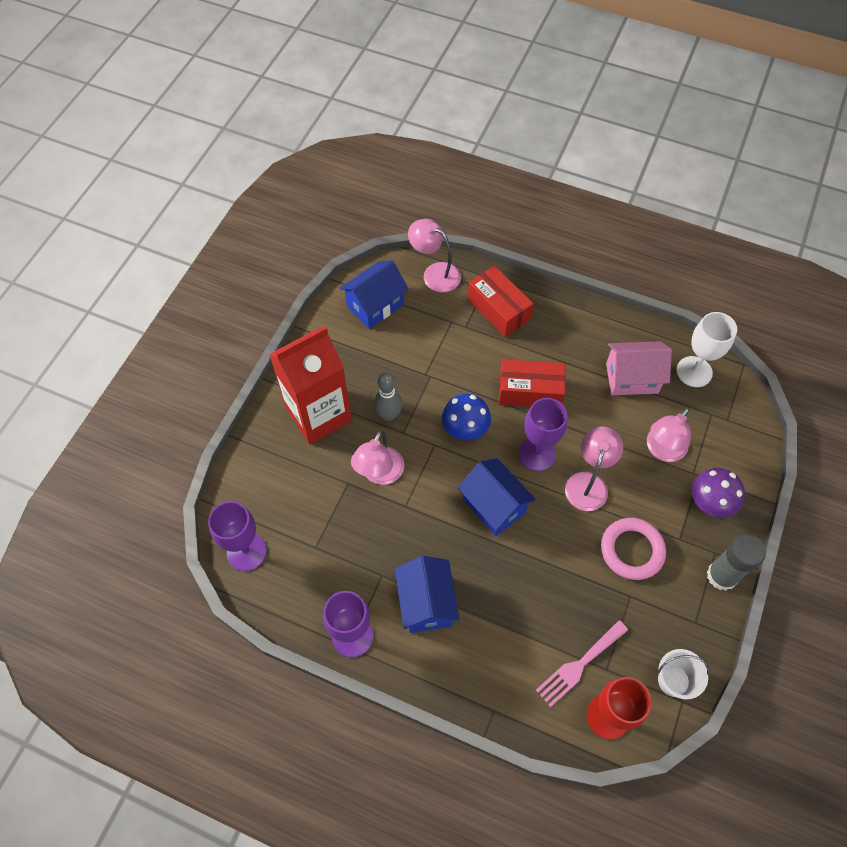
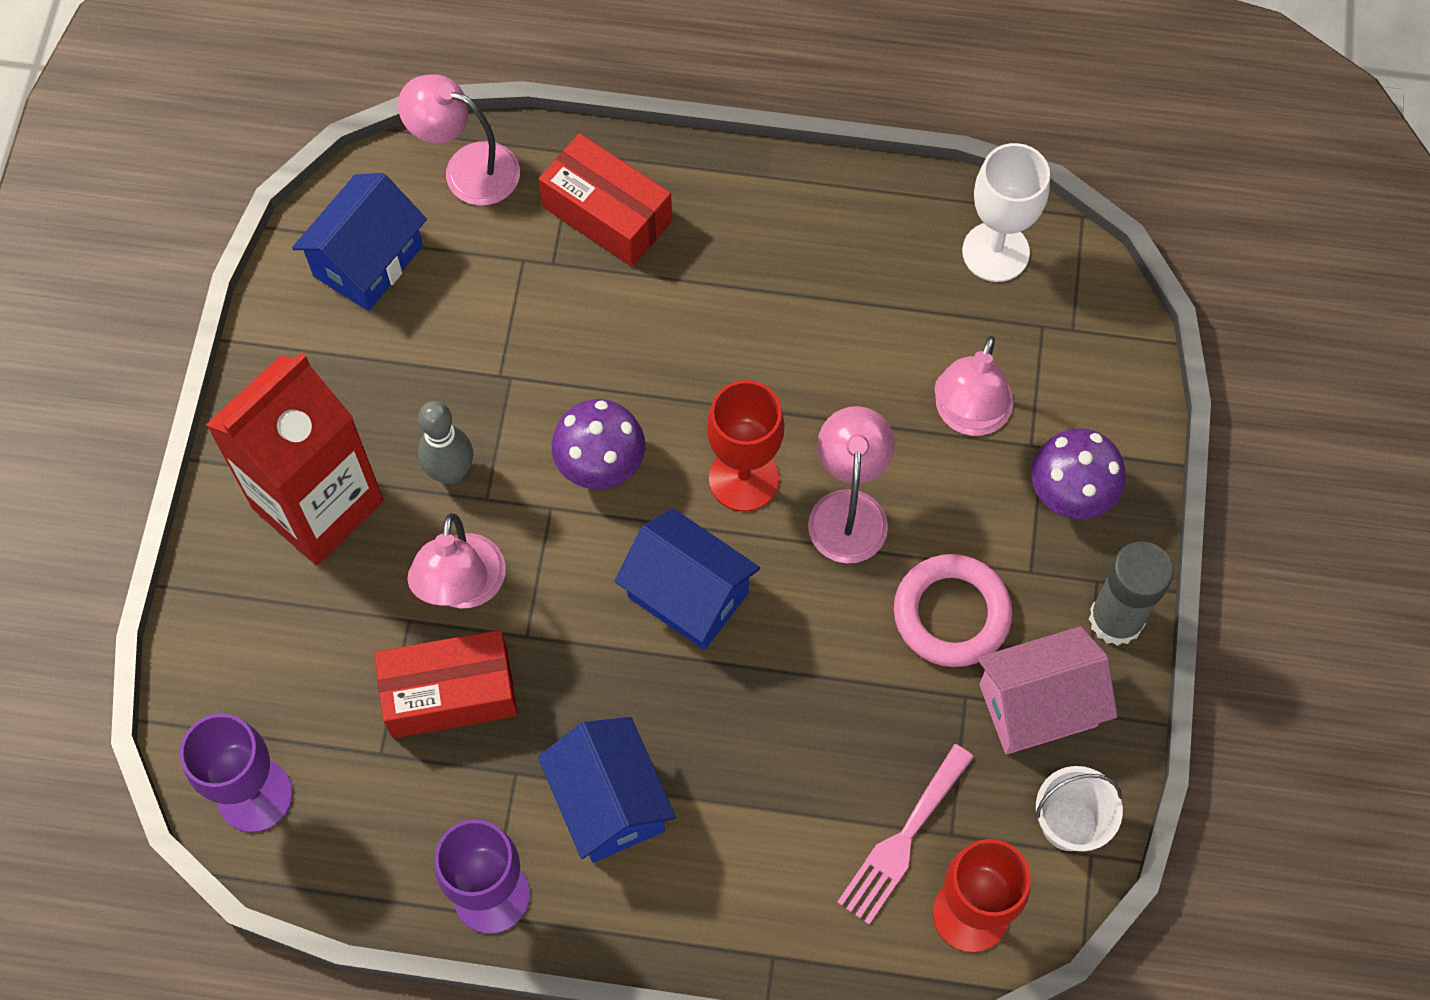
camera: 15 degrees left, 5 degrees up
blue mushroom [442,394,491,440] -> purple mushroom [551,399,645,489]
red box [499,359,566,407] -> red box moved to [374,630,517,738]
purple goblet [519,398,567,471] -> red goblet [707,380,785,512]
pink house [606,341,672,395] -> pink house moved to [977,626,1117,754]

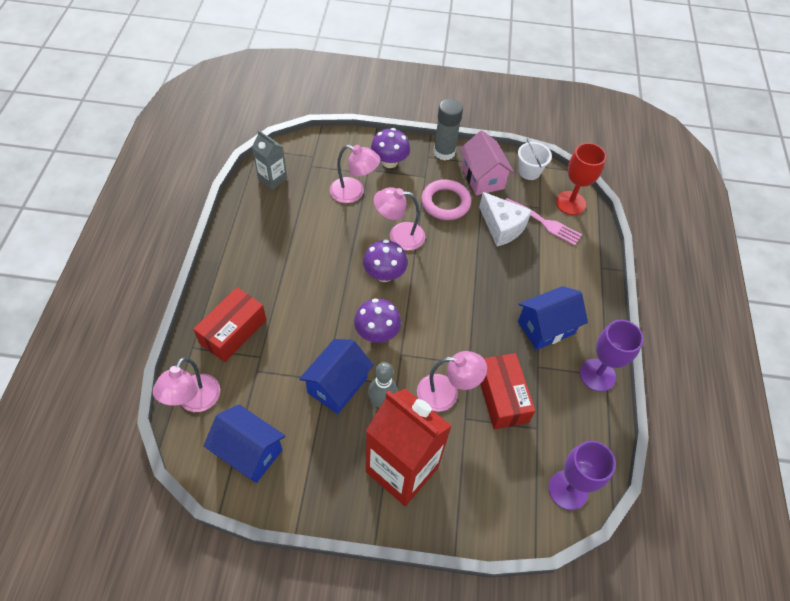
camera: 95 degrees left, 10 degrees down
blue house [614,508,760,650] -> blue house moved to [299,339,374,414]
red goblet [707,380,785,512] -> purple mushroom [363,240,407,282]
white goblet [962,143,1050,282] -> grey carton [252,130,287,190]
none -> white cheese [479,192,532,246]

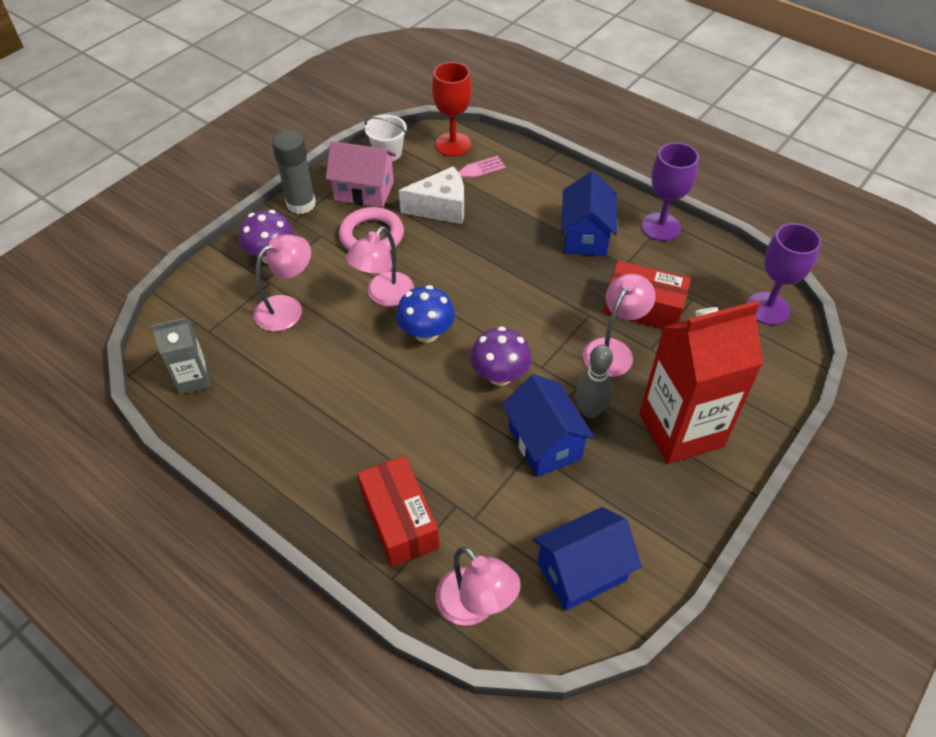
camera: 55 degrees left, 5 degrees down
purple mushroom [363,240,407,282] -> blue mushroom [396,285,455,343]

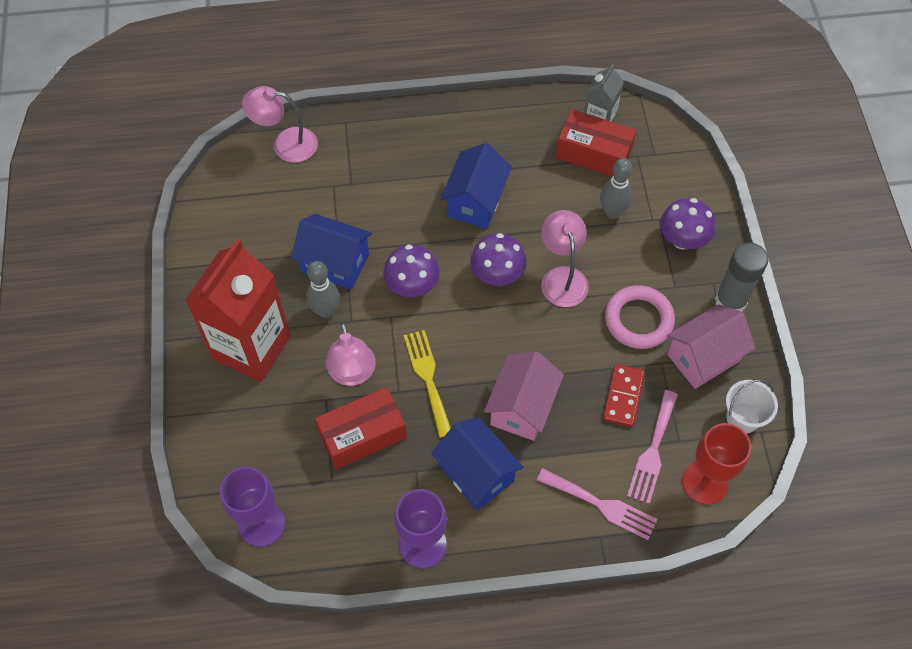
camera: 135 degrees right, 10 degrees up
pink lamp [253,234,311,332] -> grey bowling pin [600,158,632,219]
red box [357,456,439,567] -> red box moved to [556,109,636,176]
blue mushroom [396,285,455,343] -> purple mushroom [470,233,526,286]
white cheese [399,167,464,224] -> red domino [603,364,645,427]
blue house [533,507,642,611] -> blue house moved to [440,143,512,229]
none -> yellow fork [404,330,451,438]
none -> pink house [484,351,564,441]
none -> pink fork [537,468,658,540]

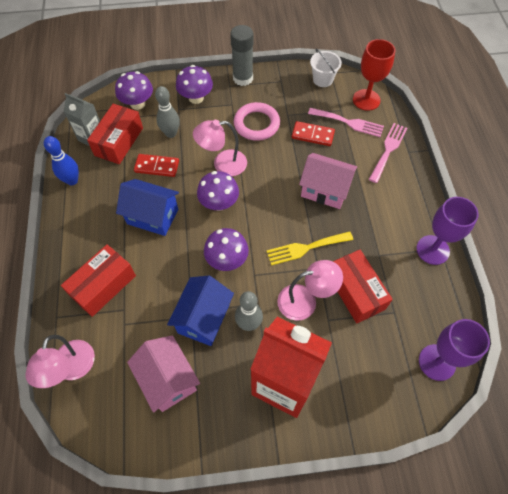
camera: 90 degrees left, 0 degrees up
blue house [431,417,523,510] -> none
pink house [667,304,756,389] -> pink house moved to [127,335,200,413]
none -> blue bowling pin [44,136,79,185]
none -> red box [61,244,136,317]
none -> purple mushroom [115,71,153,110]
none -> red domino [134,154,179,177]

